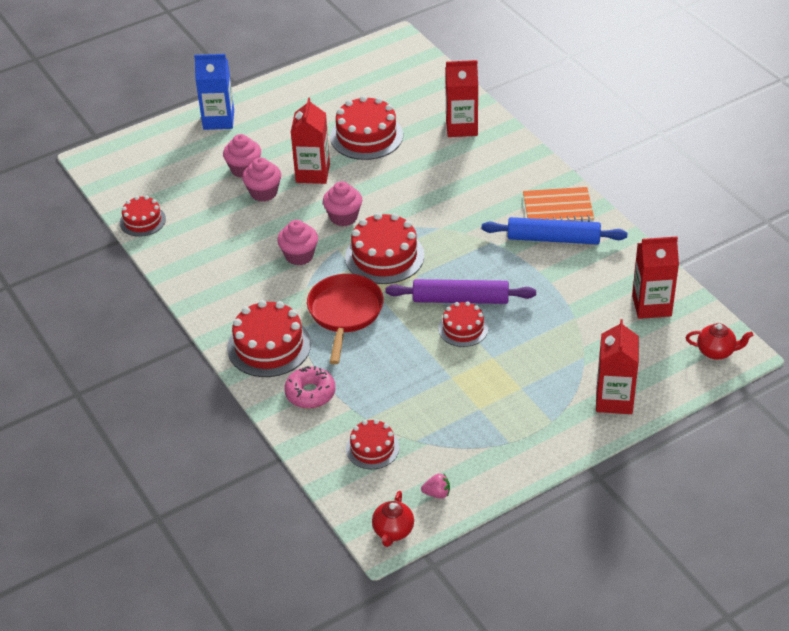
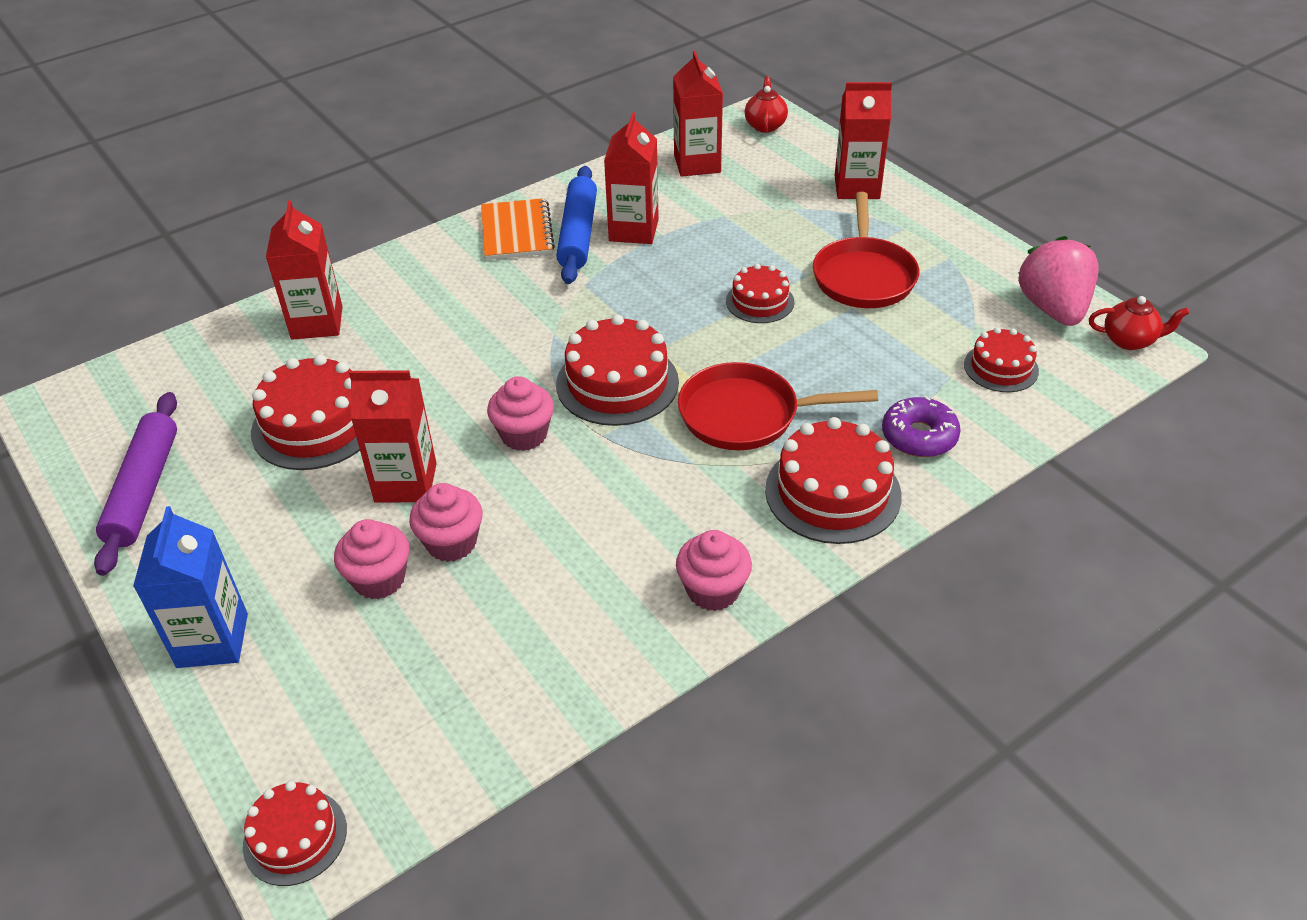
camera: 95 degrees left, 0 degrees up
red cake [120,196,166,237] -> red cake moved to [243,781,347,886]
pink cupcake [277,220,318,265] -> pink cupcake moved to [676,530,752,611]
pink donut [284,366,335,409] -> purple donut [882,396,961,457]
purple rolling pin [385,279,536,304] -> purple rolling pin moved to [94,392,177,576]
pink strawberry [421,473,450,499] -> pink strawberry [1018,236,1099,326], size x2.40
none -> red carton [604,112,659,244]
none -> red pan [813,192,919,308]

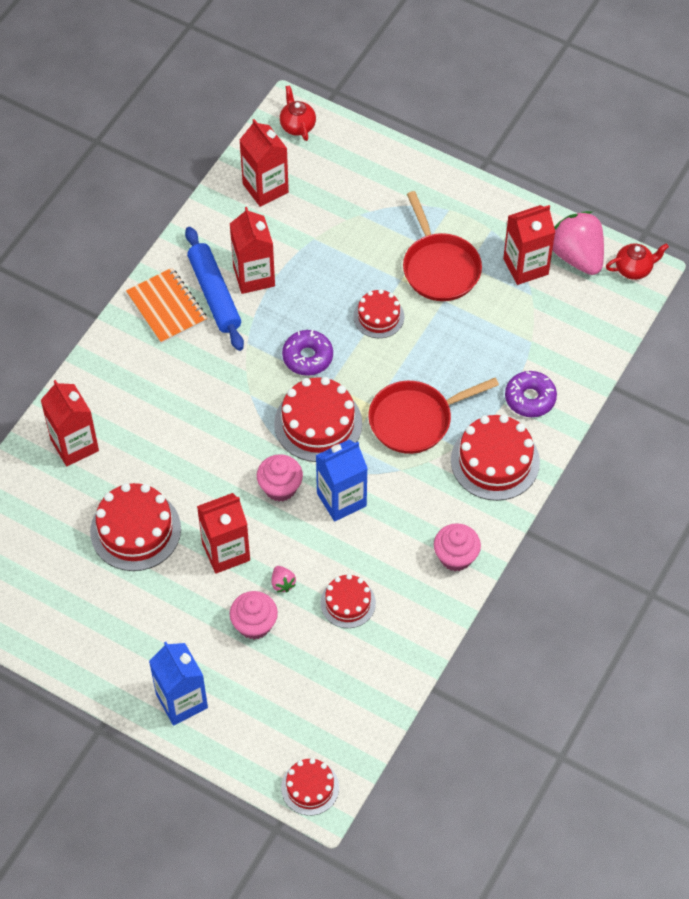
camera: 25 degrees left, 15 degrees up
purple rolling pin [94,392,177,576] -> none
pink cupcake [409,483,483,562] -> pink strawberry [272,566,296,592]
red carton [835,82,892,199] -> red carton moved to [503,205,555,285]
red cake [964,327,1039,392] -> red cake moved to [320,574,376,628]
none -> purple donut [282,330,333,376]
none -> blue carton [316,440,368,522]

